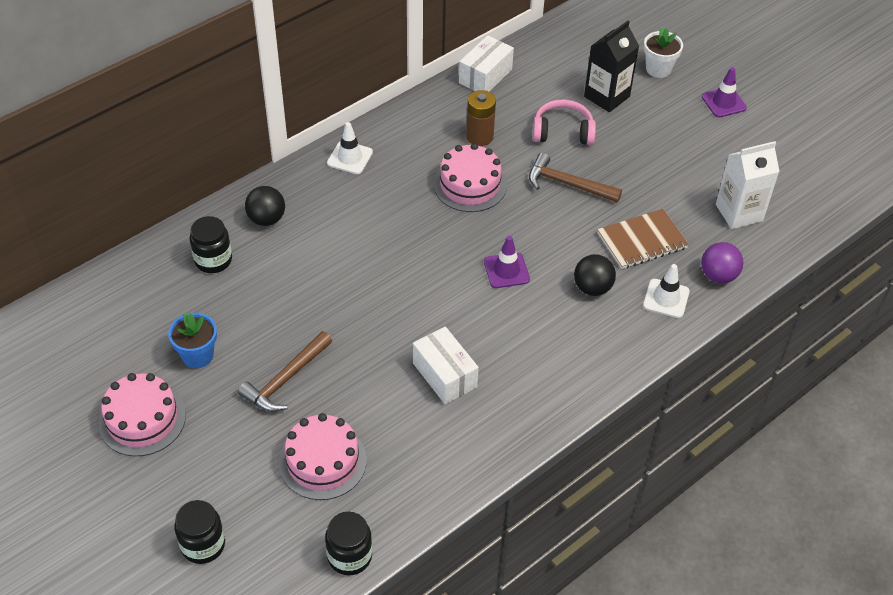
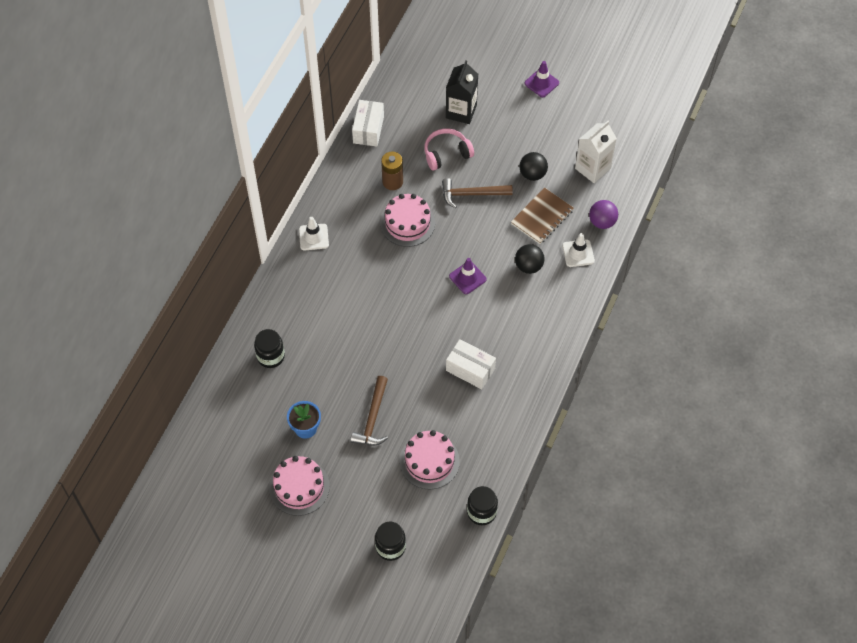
camera: 25 degrees left, 10 degrees up
black ball [245,186,285,226] -> black ball moved to [519,152,548,181]
white flower pot [644,28,683,78] -> none

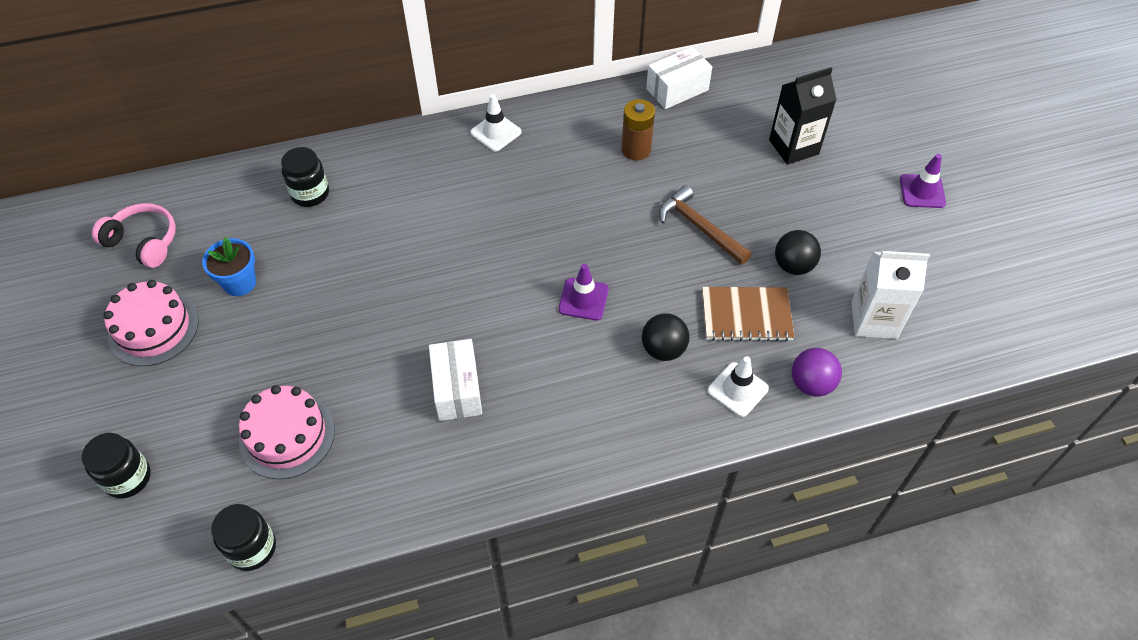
camera: 50 degrees right, 5 degrees down
brown hammer [350,376,388,445] -> none
pink cake [380,194,435,247] -> none
pink headphones [424,128,474,170] -> pink headphones moved to [92,203,176,268]

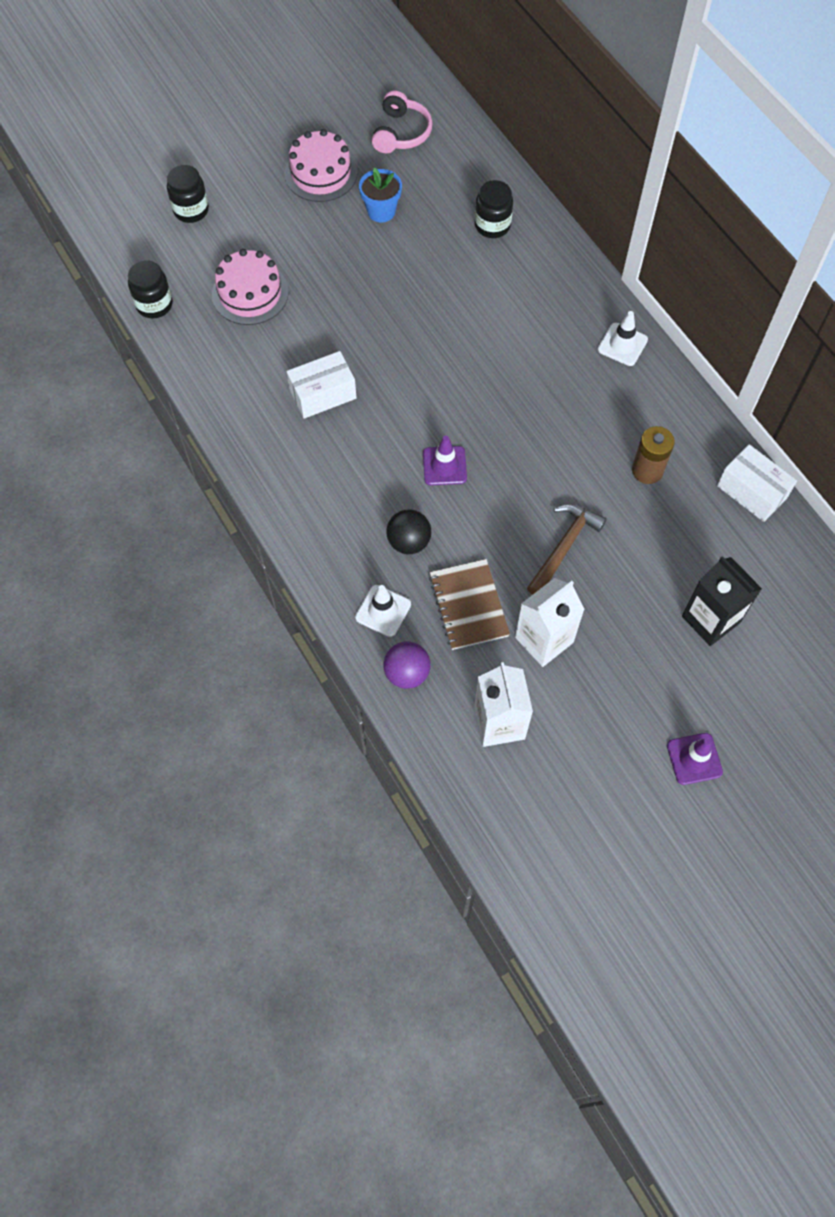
camera: 75 degrees right, 10 degrees up
black ball [775,230,821,275] -> white carton [515,578,585,667]

